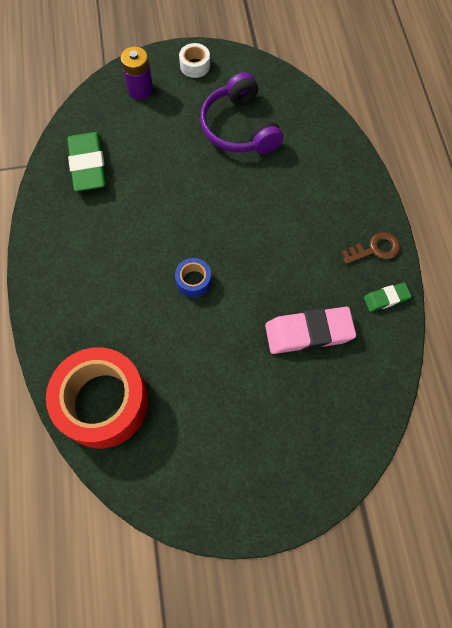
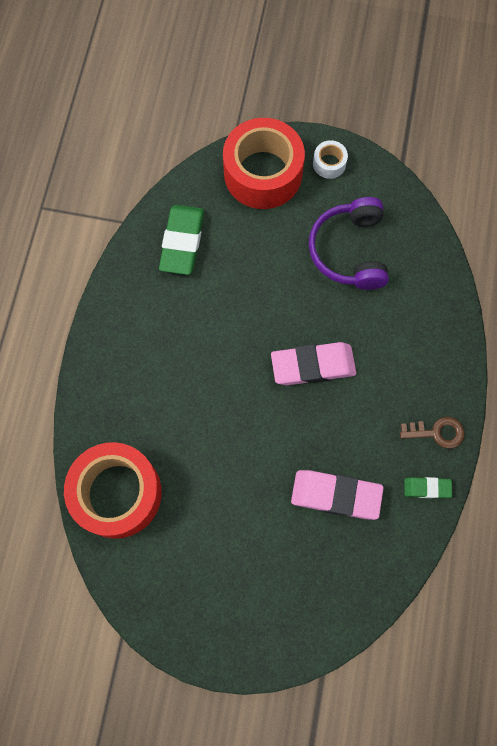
camera: 20 degrees right, 5 degrees up
purple battery [121,47,153,100] -> red tape [223,118,305,209]
blue tape [175,258,212,298] -> none
none -> pink eraser [271,342,356,385]

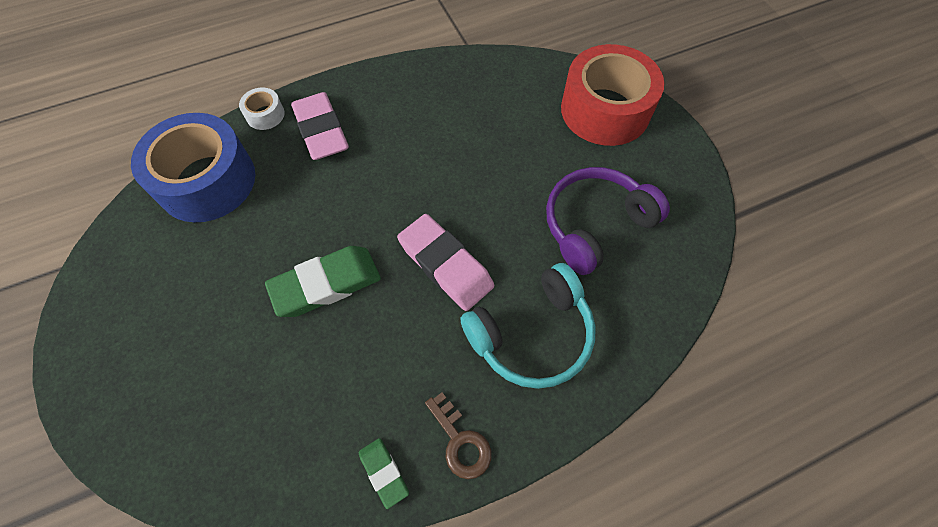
camera: 55 degrees right, 10 degrees down
red tape [64,442,162,539] -> blue tape [131,113,255,222]
green eraser [159,205,204,275] -> green eraser moved to [265,246,381,317]
pink eraser [291,470,384,520] -> pink eraser moved to [291,92,349,160]
white tape [313,140,348,179] -> white tape moved to [239,88,285,130]
none -> turquoise headphones [460,263,596,389]

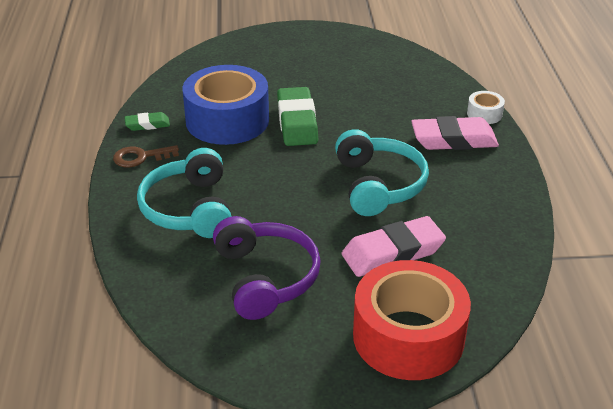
camera: 110 degrees right, 25 degrees down
blue tape [131,113,255,222] -> blue tape moved to [183,65,269,145]
pink eraser [397,214,494,311] -> pink eraser moved to [342,216,446,277]
none -> turquoise headphones [335,129,429,216]

